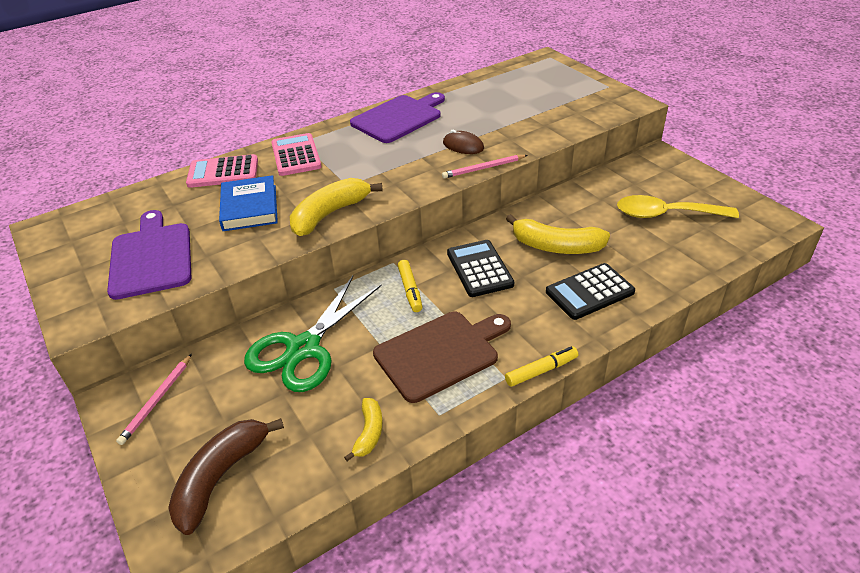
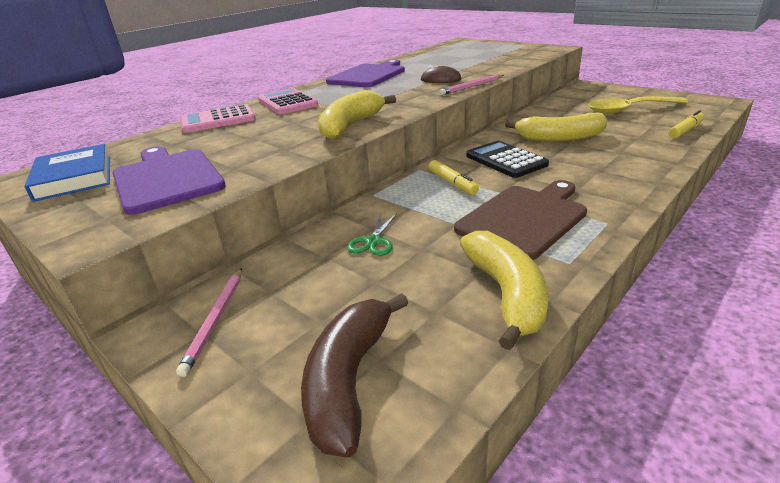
camera: 15 degrees left, 10 degrees down
blue book [219,175,278,231] -> blue book moved to [24,144,110,202]
green scissors [244,276,382,392] -> green scissors [347,213,397,256], size x0.43
yellow banana [344,398,383,461] -> yellow banana [460,231,548,350], size x1.81
yellow marker [505,347,578,387] -> yellow marker moved to [669,111,705,139]
black calculator [546,263,635,320] -> none

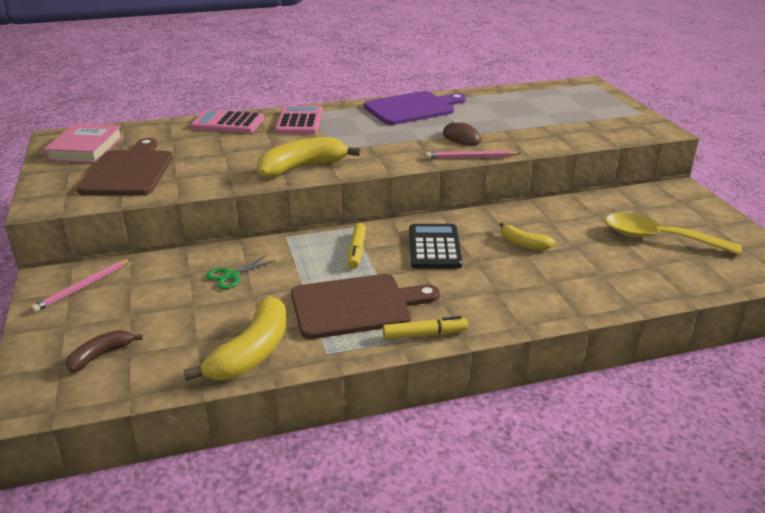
camera: 30 degrees right, 0 degrees up
blue book [24,144,110,202] -> pink book [43,124,123,163]
purple cutting board [113,146,226,215] -> brown cutting board [77,138,173,195]
brown banana [301,293,408,457] -> brown banana [66,330,143,372], size x0.55
yellow banana [505,113,608,142] -> yellow banana [499,222,556,250], size x0.55
yellow marker [669,111,705,139] -> yellow marker moved to [383,316,468,340]

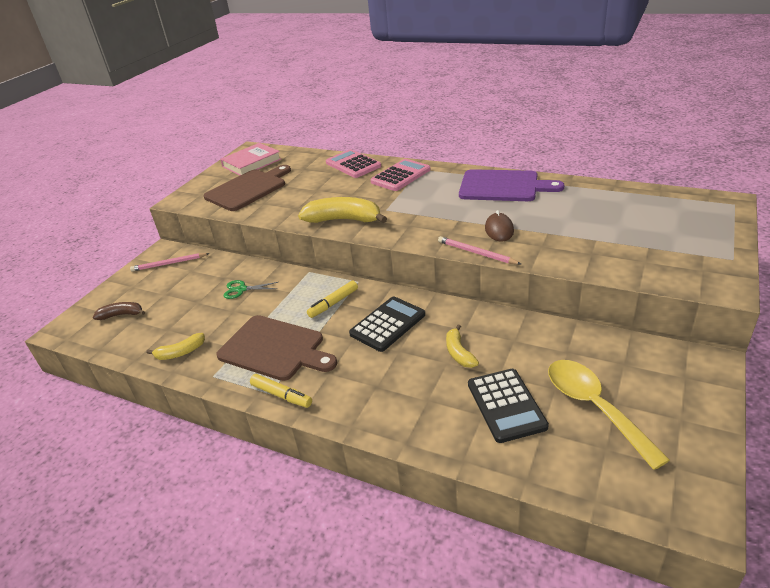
camera: 45 degrees right, 5 degrees up
yellow banana [183,296,286,381] -> yellow banana [147,333,205,360], size x0.55
none -> black calculator [468,369,549,443]

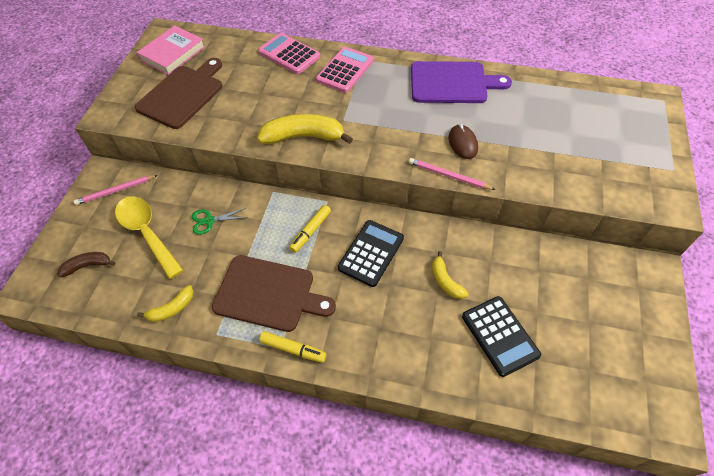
camera: 15 degrees left, 20 degrees up
yellow spoon [548,360,670,470] -> yellow spoon moved to [115,196,183,279]

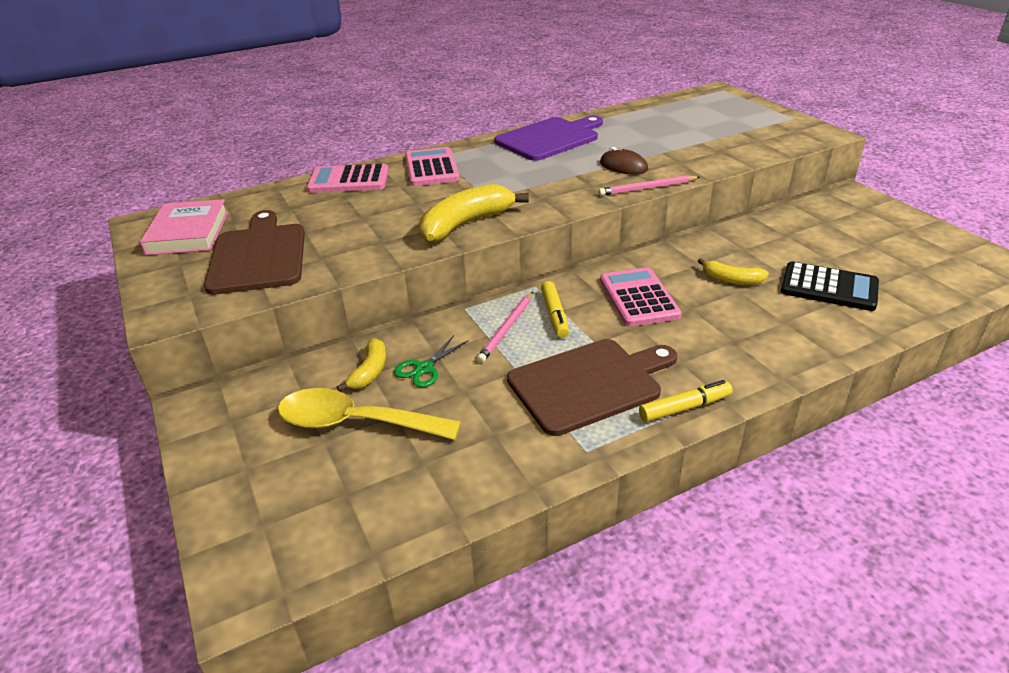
camera: 40 degrees left, 20 degrees down
brown banana [58,252,115,277] -> none
pink pencil [74,175,157,205] -> pink pencil moved to [477,292,533,363]
yellow banana [137,285,194,322] -> yellow banana moved to [337,338,386,391]
black calculator [338,220,404,287] -> pink calculator [600,267,681,327]

